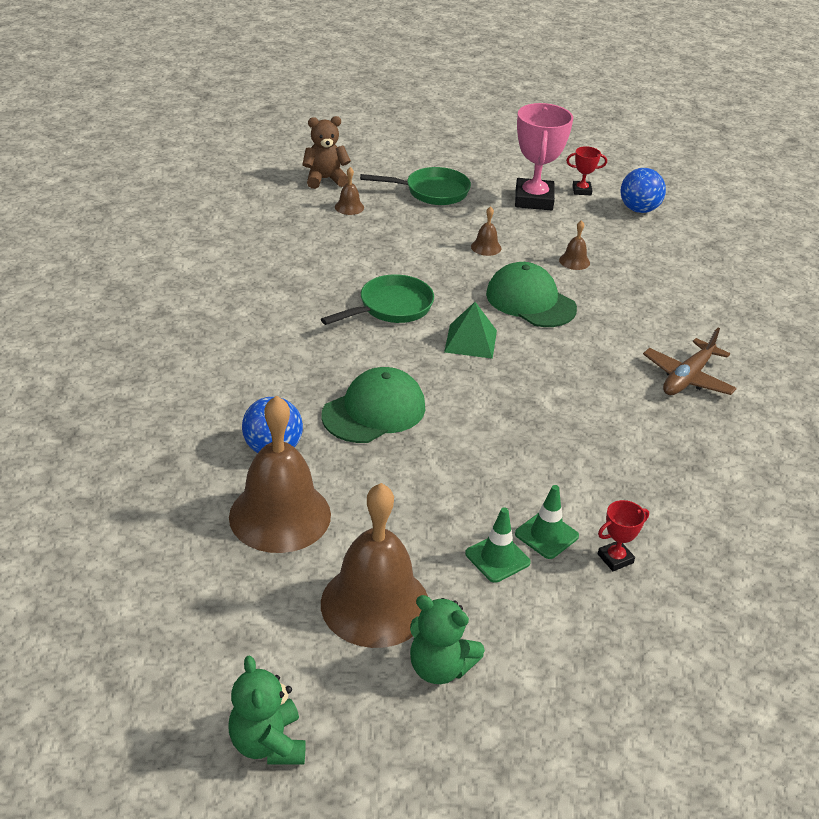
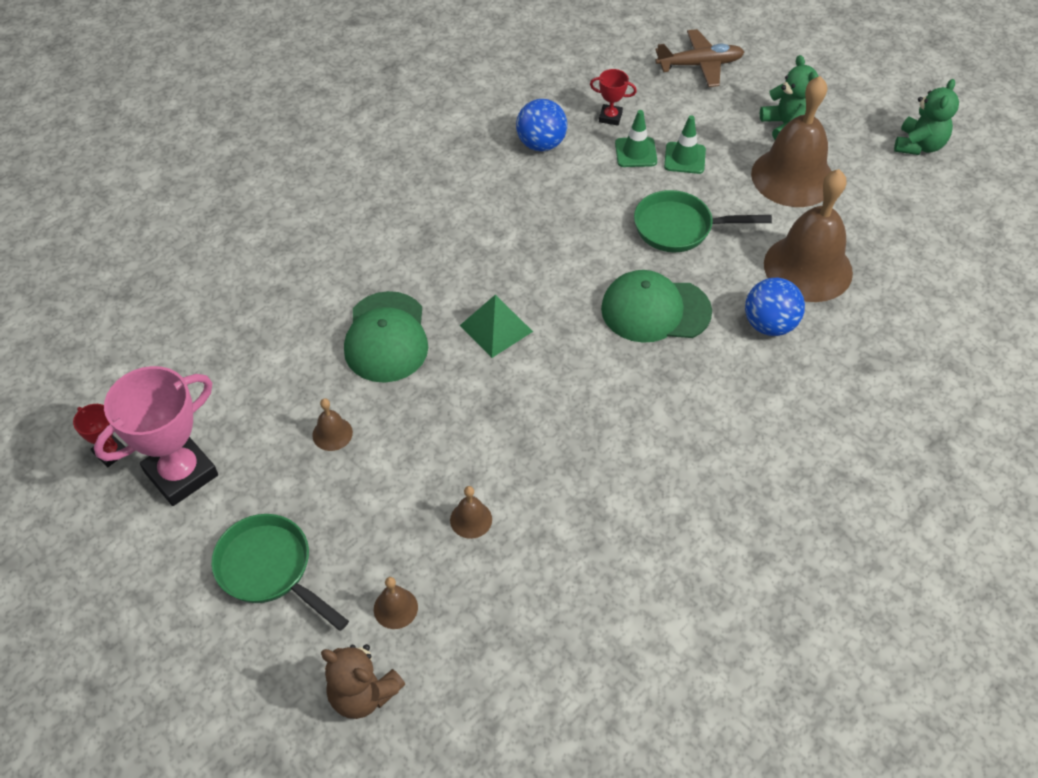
camera: 135 degrees left, 15 degrees up
green pan [321,274,434,325] -> green pan moved to [634,190,772,252]
brown bell [559,220,590,270] -> brown bell moved to [450,486,492,539]
blue ball [621,168,666,213] -> blue ball moved to [516,99,567,152]
brown plane [643,328,737,395] -> brown plane moved to [655,29,744,87]

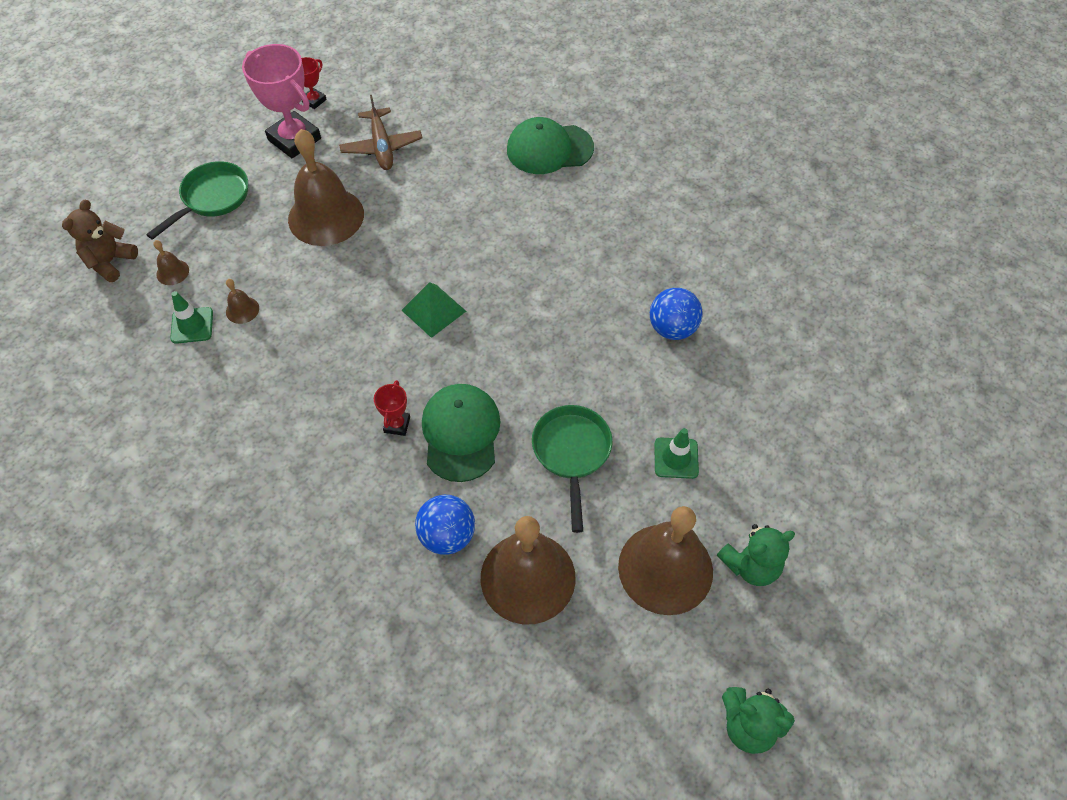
camera: 85 degrees right, 5 degrees up
brown bell [312,398,353,451] -> brown bell [288,129,364,246], size x2.44
green cap [344,291,428,383] -> green cap moved to [507,117,594,174]
red trophy [590,69,637,126] -> red trophy moved to [374,380,410,436]
green traffic cone [615,110,657,167] -> green traffic cone moved to [170,291,213,344]
brown plane [655,29,744,87] -> brown plane moved to [339,95,422,170]

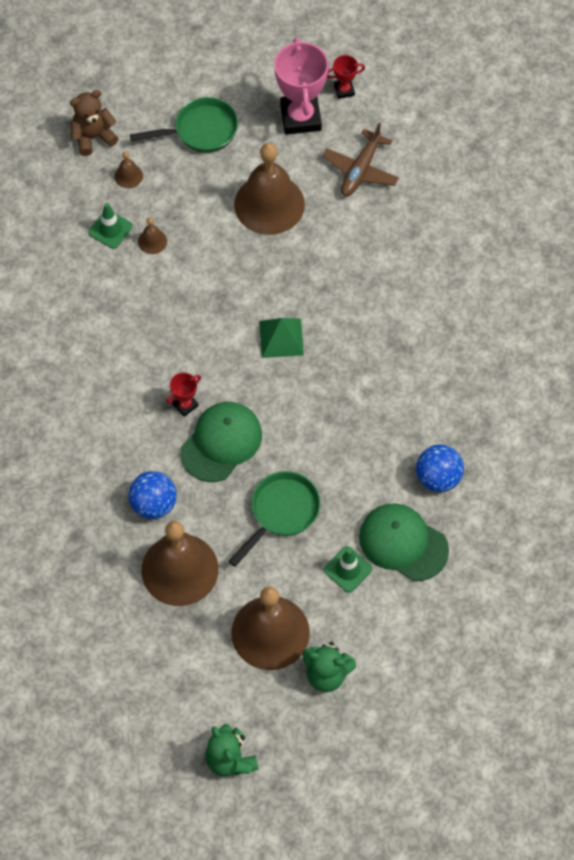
camera: 40 degrees right, 5 degrees up
green cap [507,117,594,174] -> green cap moved to [359,503,449,581]

